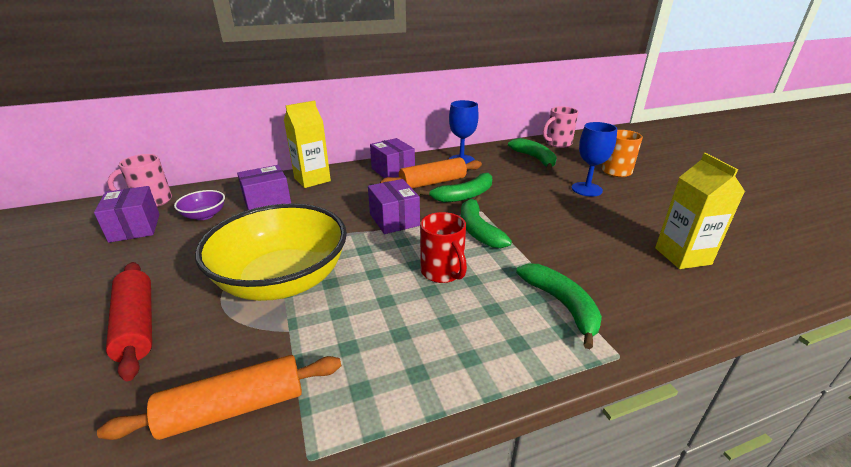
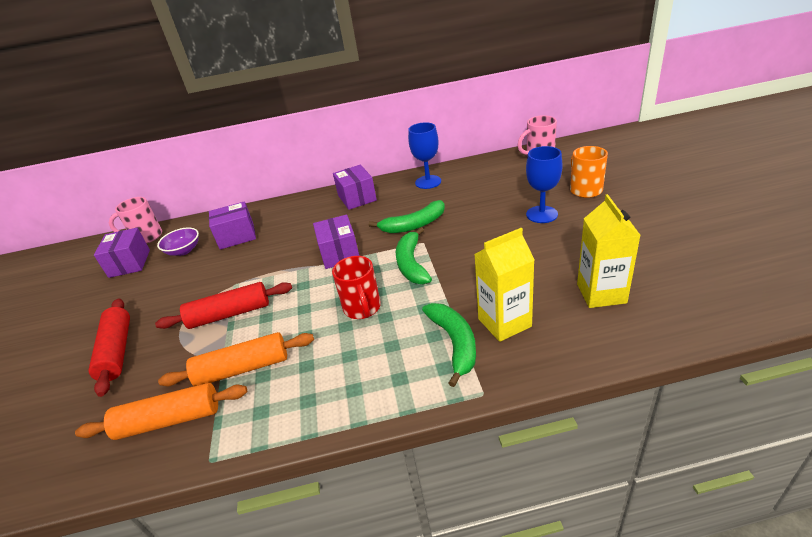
camera: 15 degrees right, 5 degrees up
yellow bowl [195,203,347,301] -> red rolling pin [155,282,292,329]
yellow carton [284,101,331,188] -> yellow carton moved to [474,228,534,342]
orange rolling pin [380,157,482,189] -> orange rolling pin moved to [158,332,314,387]
green banana [508,138,557,170] -> none

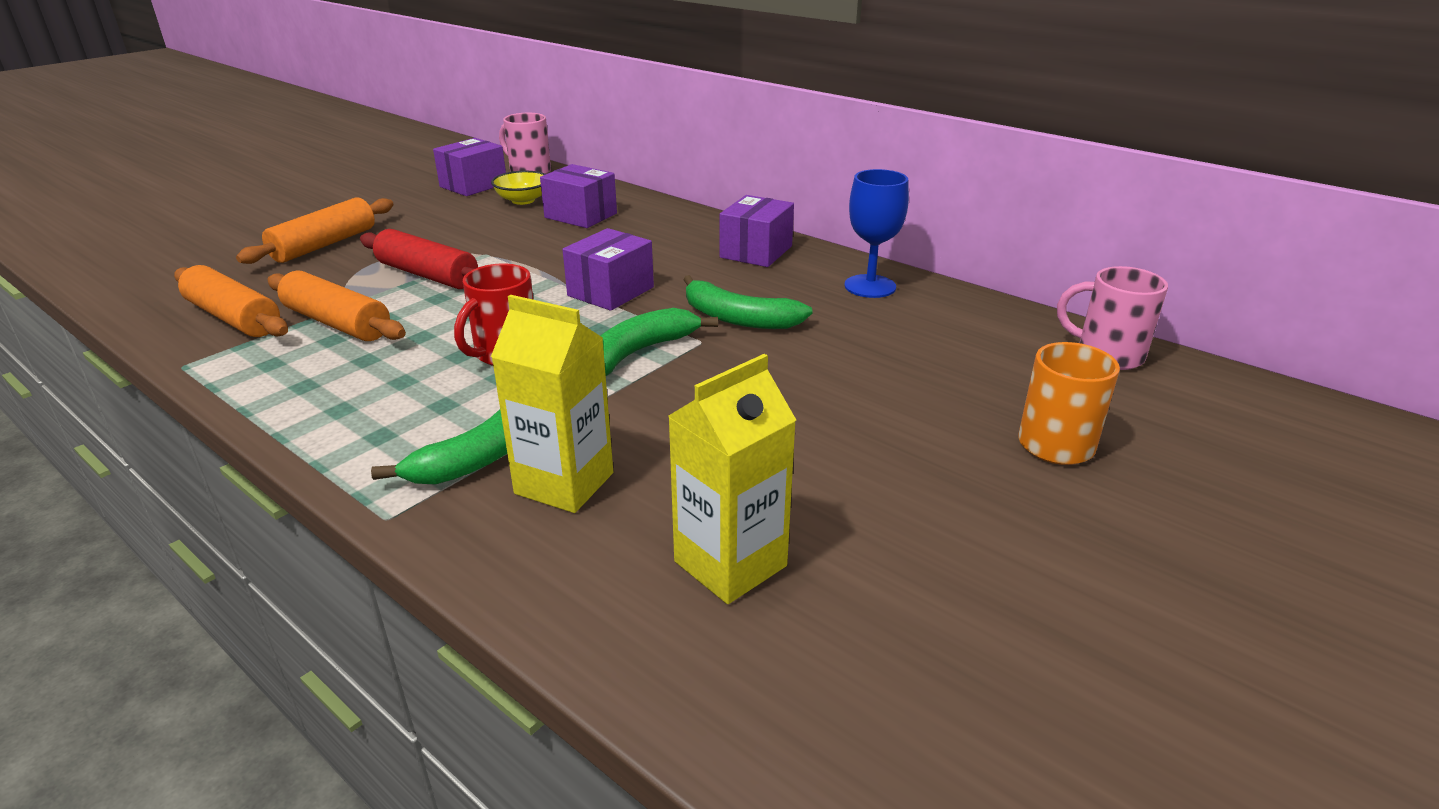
camera: 45 degrees right, 5 degrees down
red rolling pin [88,298,130,397] -> orange rolling pin [236,197,393,264]
purple bowl [157,227,199,256] -> yellow bowl [491,171,546,205]
blue goblet [526,146,563,223] -> none

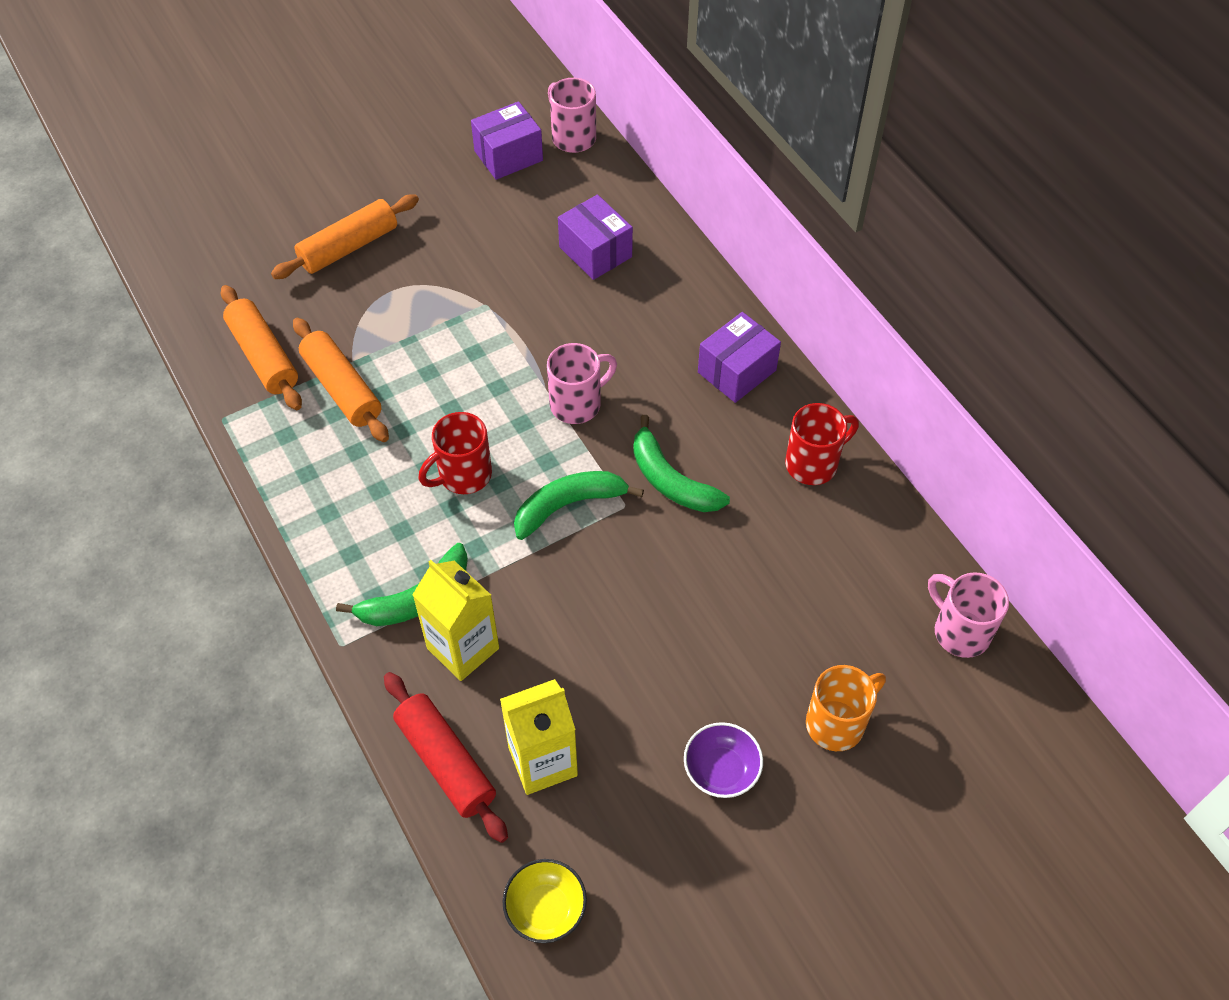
camera: 20 degrees right, 25 degrees up
red rolling pin [360,229,478,289] -> red rolling pin moved to [384,672,508,843]
yellow bowl [491,171,546,205] -> yellow bowl moved to [502,859,587,943]
purple box [562,228,654,311] -> pink mug [547,343,617,424]
blue goblet [845,169,909,298] -> red mug [785,403,859,485]
none -> purple bowl [684,722,763,798]

